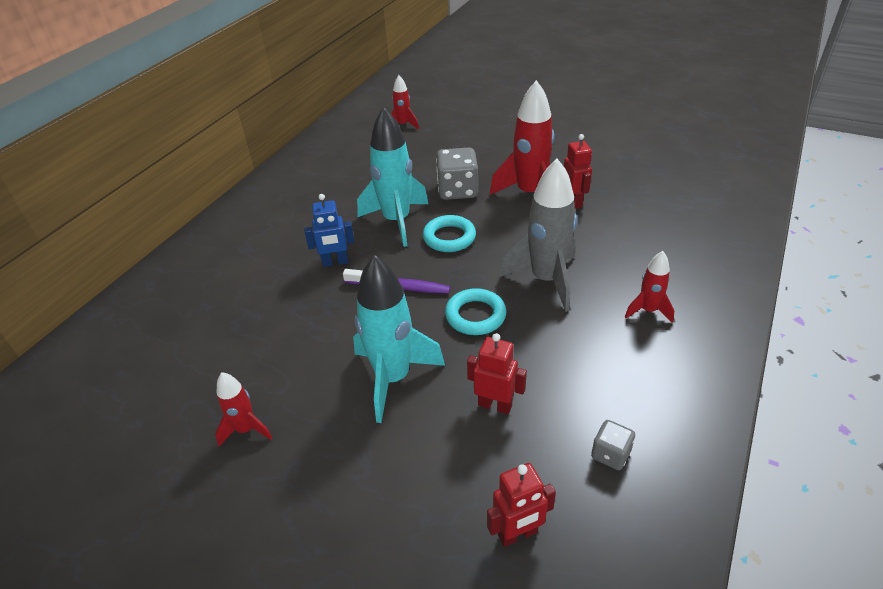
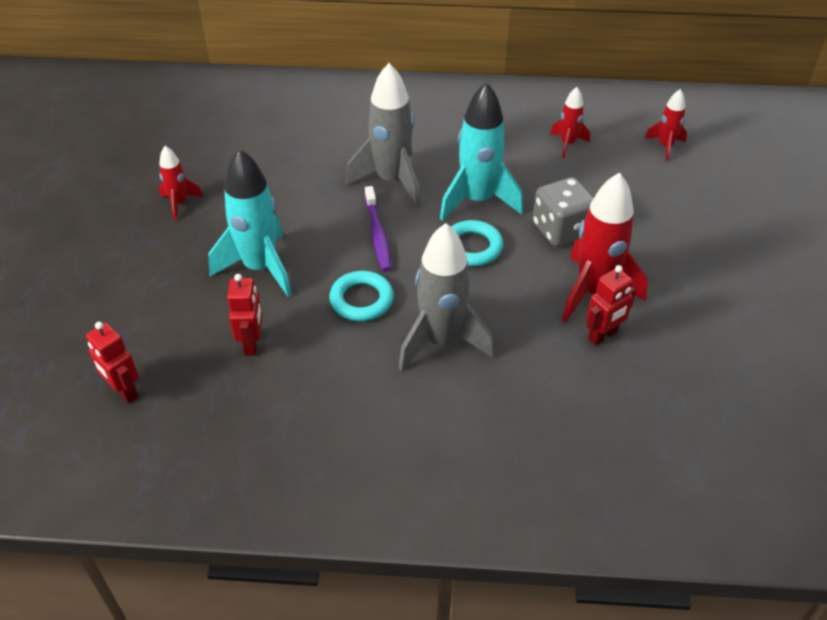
camera: 65 degrees right, 5 degrees up
blue robot [304,194,354,267] -> grey rocket [346,63,420,206]
grey dice [591,420,635,470] -> none
red rocket [625,251,674,323] -> red rocket moved to [550,87,590,158]

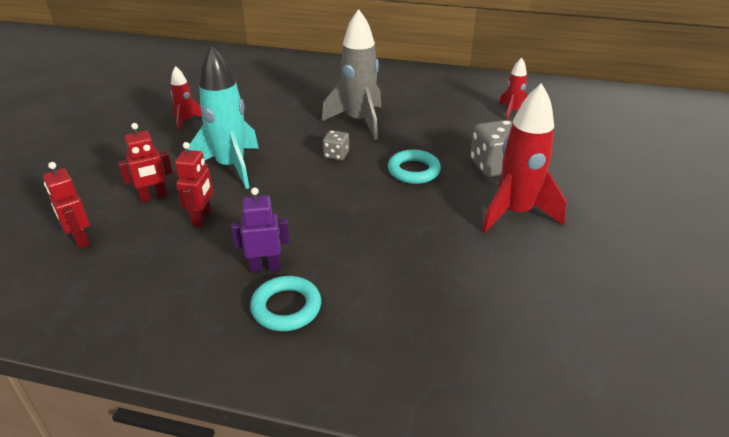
camera: 10 degrees right, 10 degrees down
turquoise ring [329,271,394,321] -> turquoise ring moved to [250,276,321,331]
purple toothbrush [365,186,392,272] -> grey dice [323,130,349,160]
grey rocket [398,223,494,371] -> none
turquoise rocket [440,82,523,221] -> none
red robot [586,265,636,345] -> red robot moved to [118,123,173,203]
red rocket [644,89,687,161] -> none
none -> purple robot [231,187,290,272]

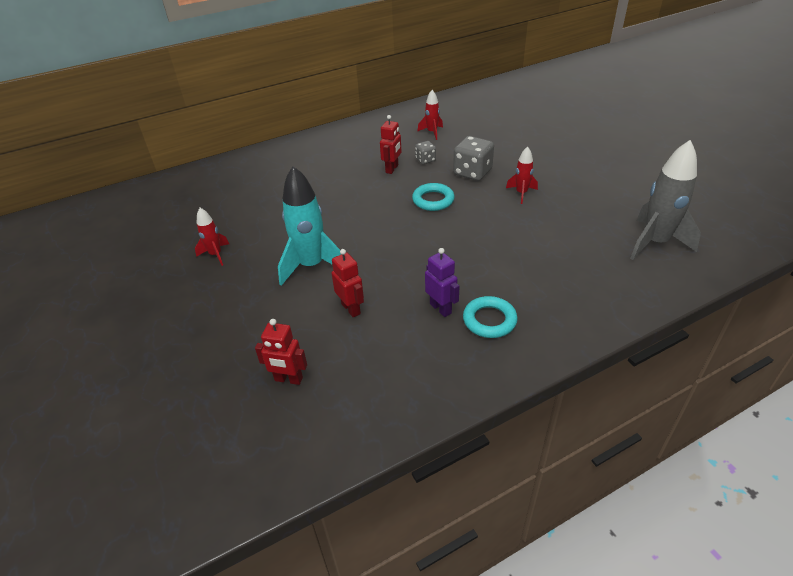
camera: 40 degrees left, 5 degrees up
red robot [118,123,173,203] -> red robot moved to [380,115,401,174]
purple robot [231,187,290,272] -> purple robot turned 105 degrees clockwise [425,248,460,317]
grey rocket [322,9,381,140] -> grey rocket moved to [630,140,701,260]
grey dice [323,130,349,160] -> grey dice moved to [415,141,436,164]
red rocket [482,83,566,233] -> red rocket [506,146,538,204], size x0.52

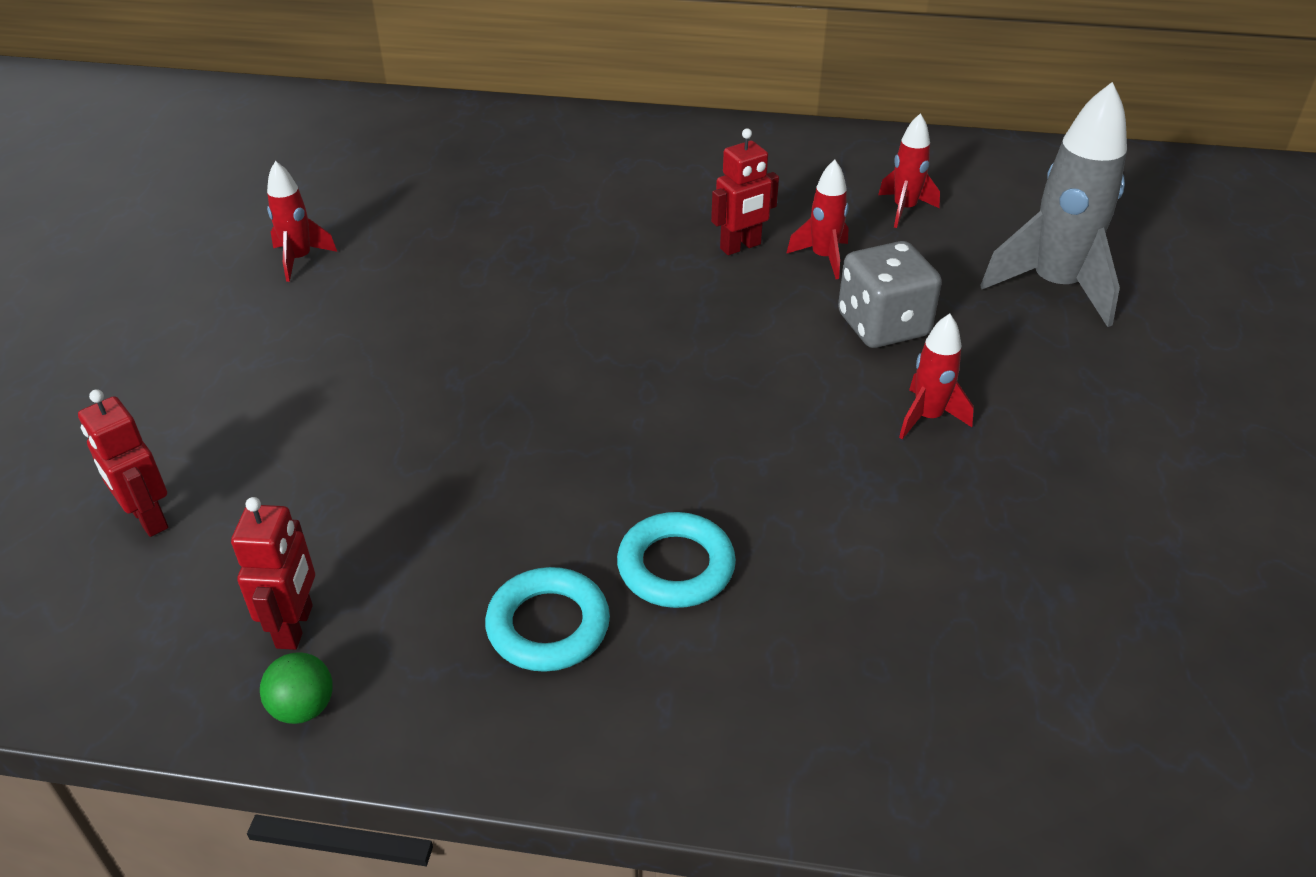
camera: 35 degrees right, 0 degrees up
turquoise rocket [278,166,341,286] -> none
red robot [332,249,364,317] -> red robot moved to [231,497,315,650]
turquoise ring [412,183,455,211] -> turquoise ring moved to [617,512,736,608]
grey dice [415,141,436,164] -> red rocket [786,159,849,279]
purple robot [425,248,460,317] -> none
grey rocket [630,140,701,260] -> grey rocket moved to [980,82,1127,327]
none -> green ball [260,652,333,724]

